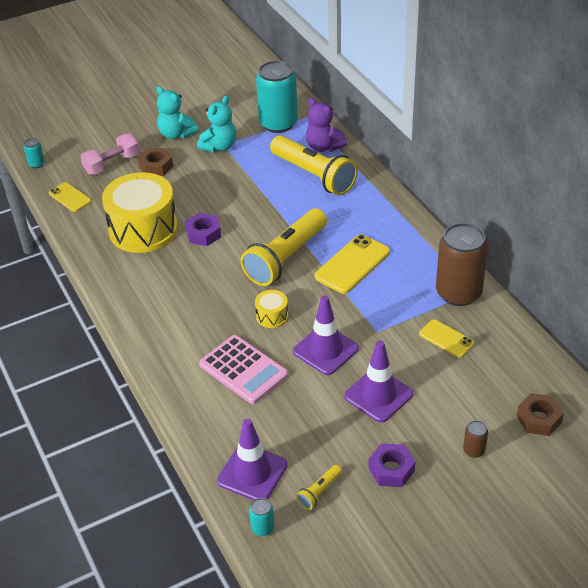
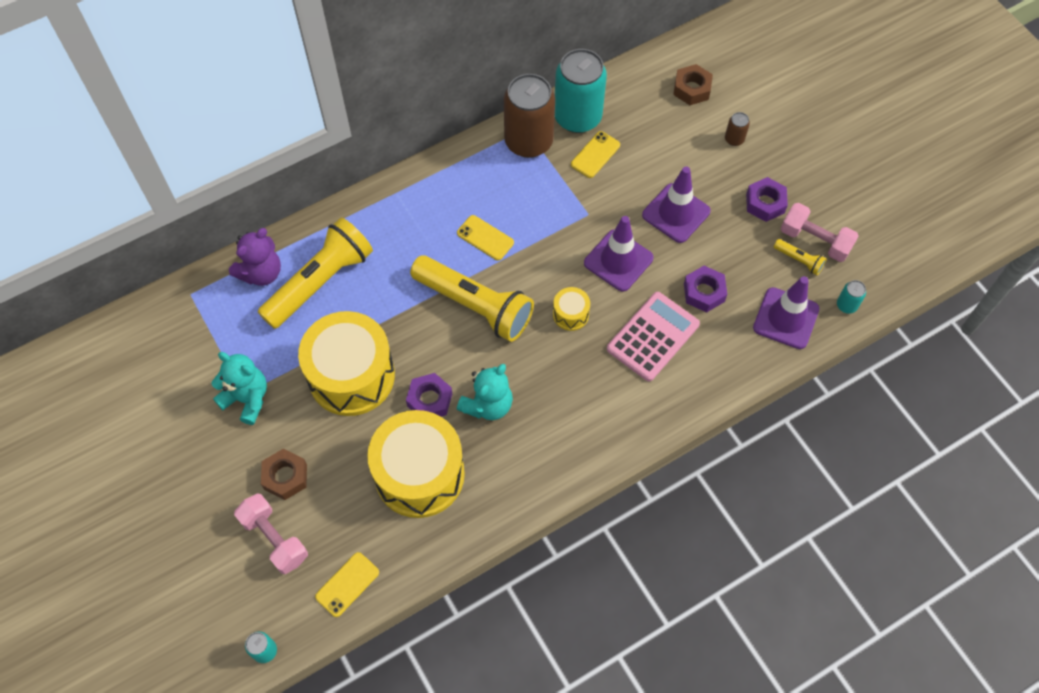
camera: 95 degrees left, 20 degrees up
turquoise teddy bear [156,86,199,139] -> turquoise teddy bear moved to [457,364,513,420]
turquoise can [256,60,298,133] -> turquoise can moved to [555,49,607,133]
yellow phone [315,234,390,294] -> yellow phone [457,215,514,261], size x0.61
none -> yellow drum [298,311,395,416]
none -> purple nut [684,266,727,312]
none -> pink dumbbell [780,203,859,262]

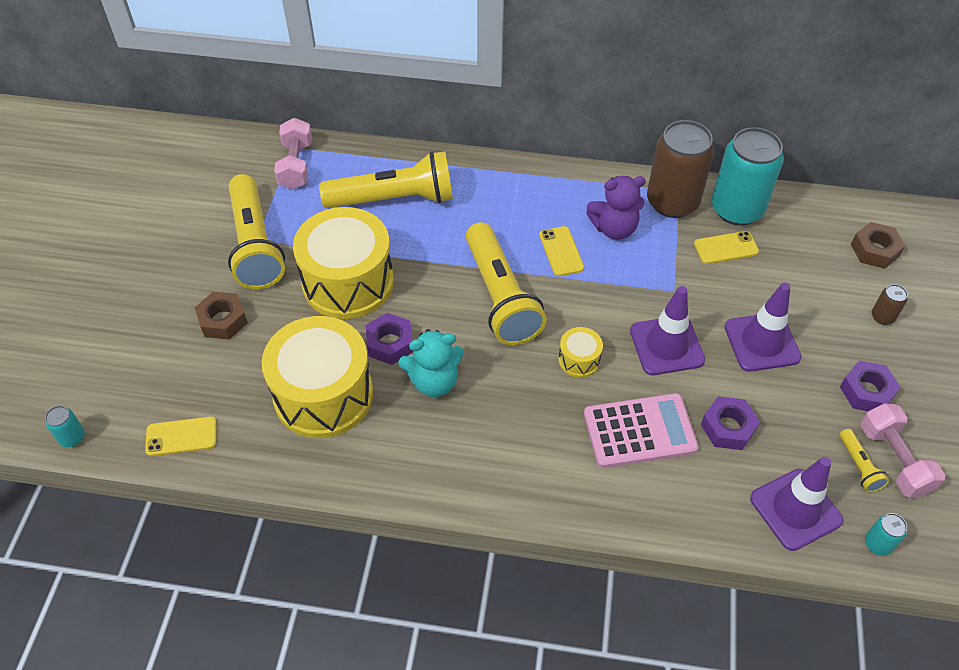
camera: 40 degrees right, 10 degrees down
turquoise teddy bear [212,352,267,425] -> yellow flashlight [228,174,285,289]
purple teddy bear [229,228,281,286] -> purple teddy bear moved to [586,176,646,240]
pink dumbbell [234,493,308,574] -> pink dumbbell moved to [274,118,312,189]

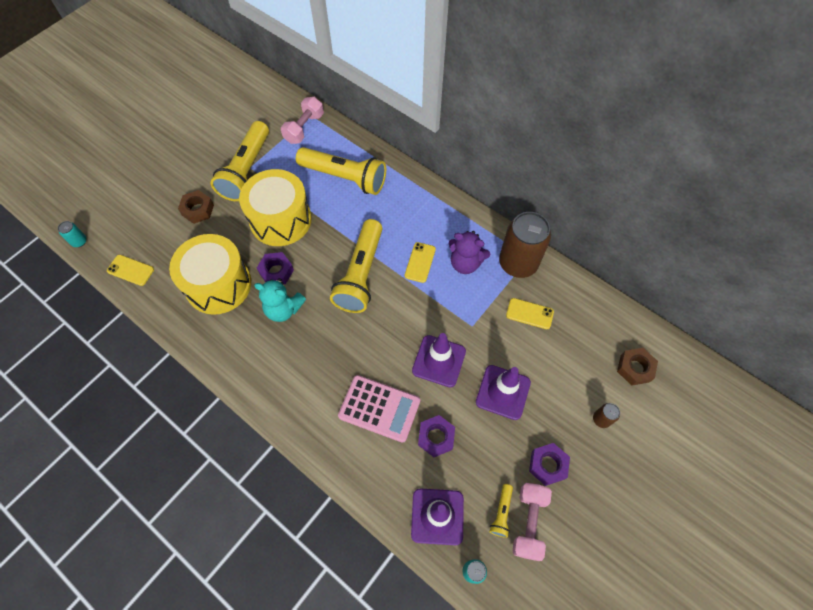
camera: 30 degrees right, 10 degrees up
yellow drum [558,327,603,378] -> none
turquoise can [712,127,784,225] -> none

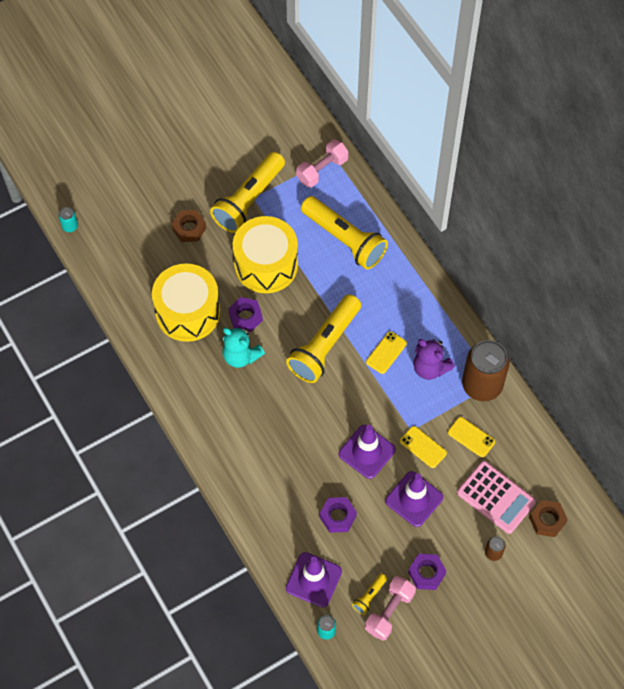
camera: 20 degrees right, 0 degrees up
yellow phone [107,255,154,286] -> yellow phone moved to [400,426,447,468]
pink calculator [338,375,420,443] -> pink calculator moved to [457,461,536,534]

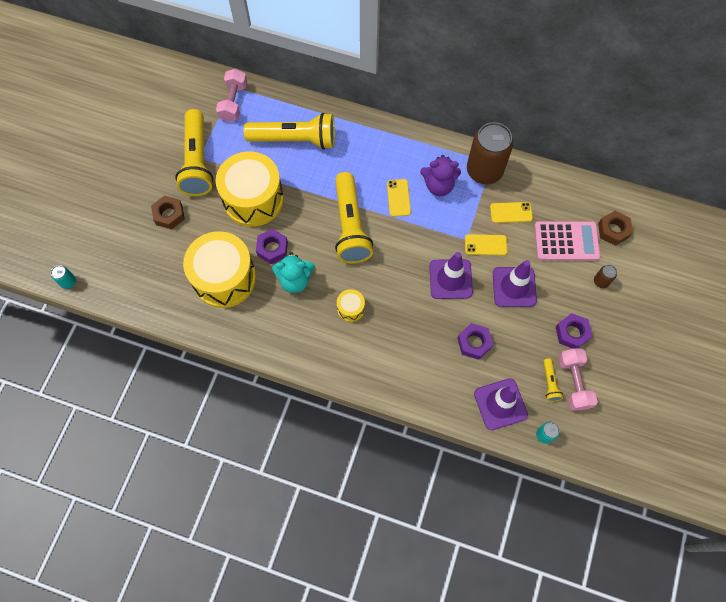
camera: 40 degrees left, 5 degrees up
none -> yellow drum [337,289,365,322]

